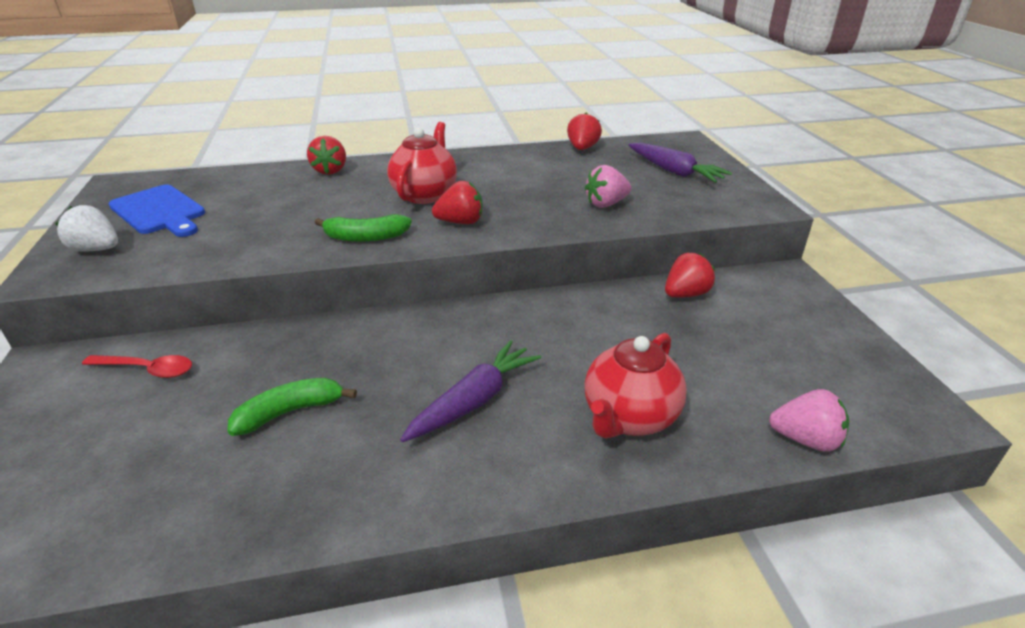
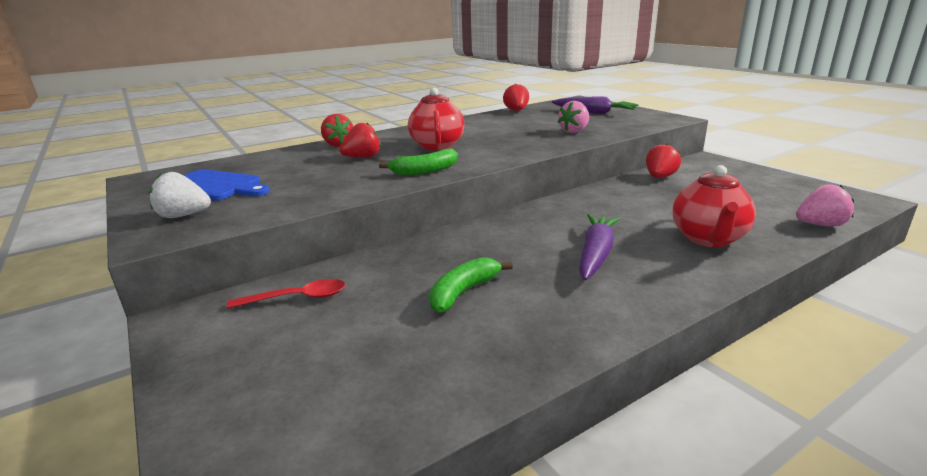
camera: 20 degrees left, 10 degrees down
red strawberry [432,181,482,224] -> red strawberry moved to [339,123,381,158]

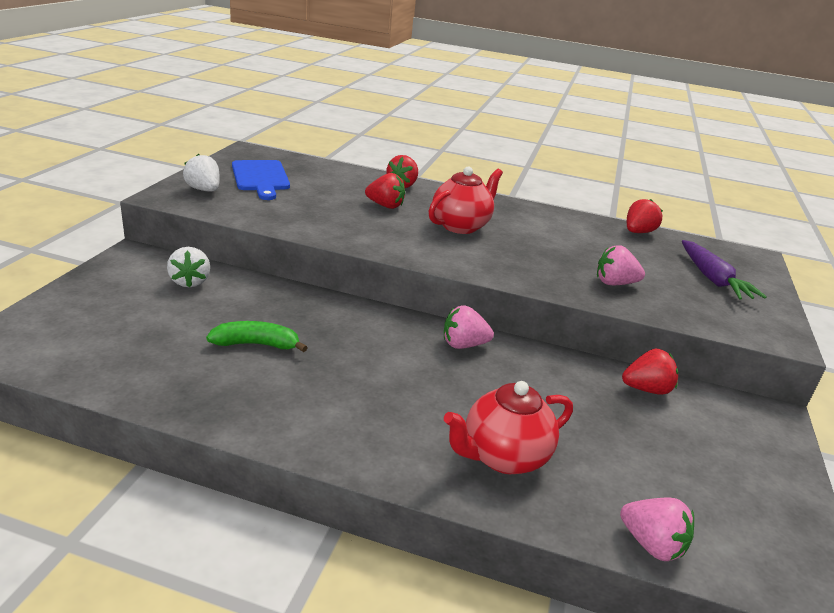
camera: 45 degrees right, 5 degrees up
red spoon [227,279,345,309] -> white strawberry [167,247,210,288]
green banana [379,148,458,176] -> none
purple carrot [579,214,620,280] -> none
none -> pink strawberry [444,305,494,349]

